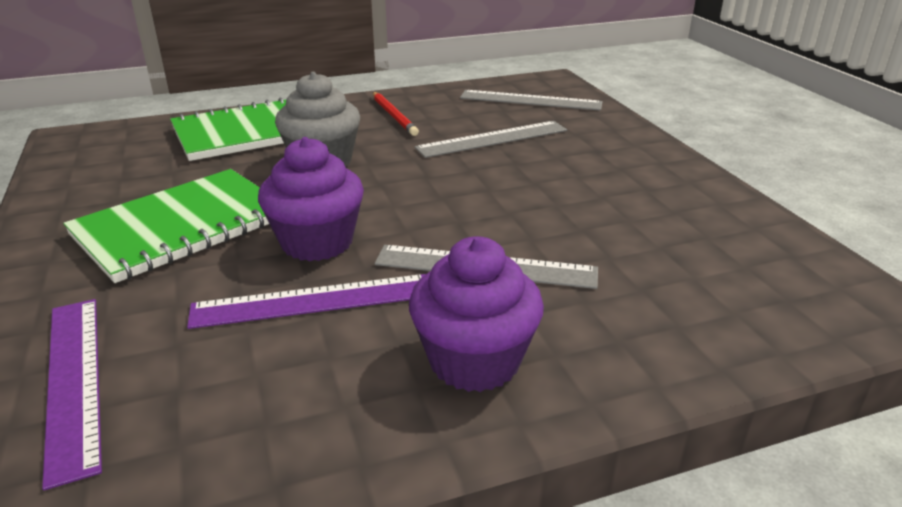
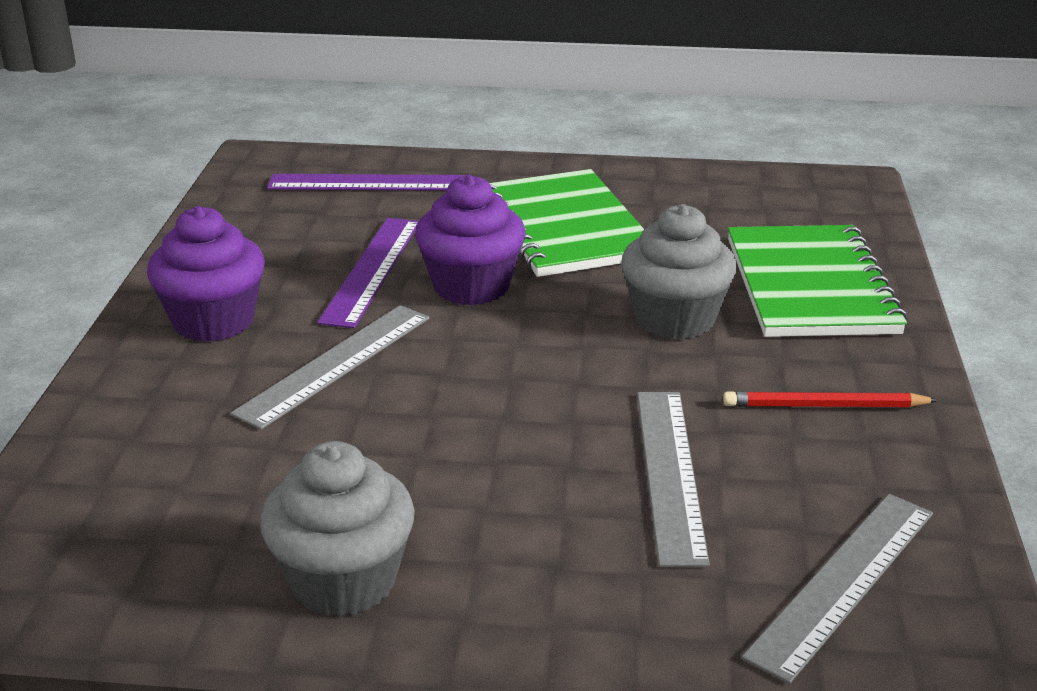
camera: 115 degrees right, 0 degrees up
none -> grey cupcake [260,441,415,617]

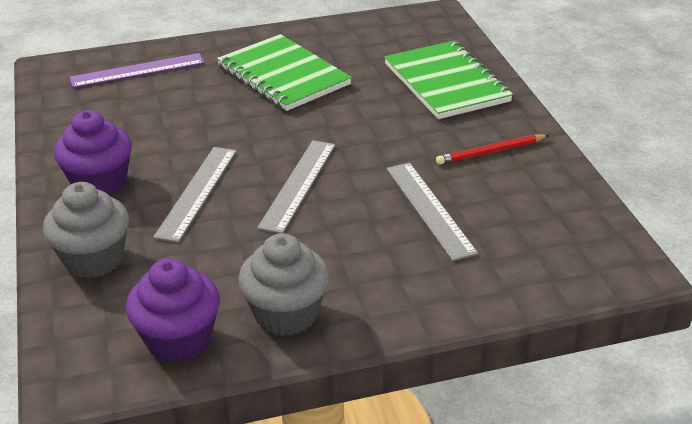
camera: 20 degrees left, 5 degrees up
purple ruler [318,218,419,328] -> none
purple cupcake [415,175,526,305] -> purple cupcake moved to [126,258,220,363]
grey cupcake [621,204,737,340] -> grey cupcake moved to [43,182,129,278]
grey ruler [742,494,933,684] -> grey ruler moved to [257,140,336,233]

